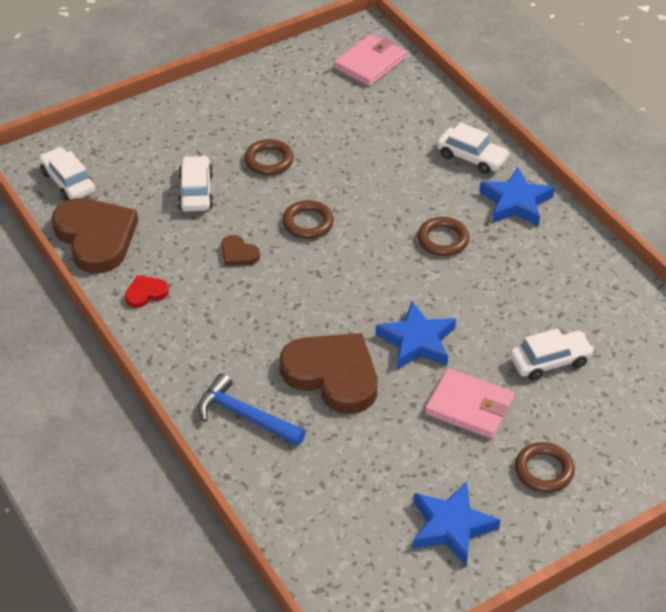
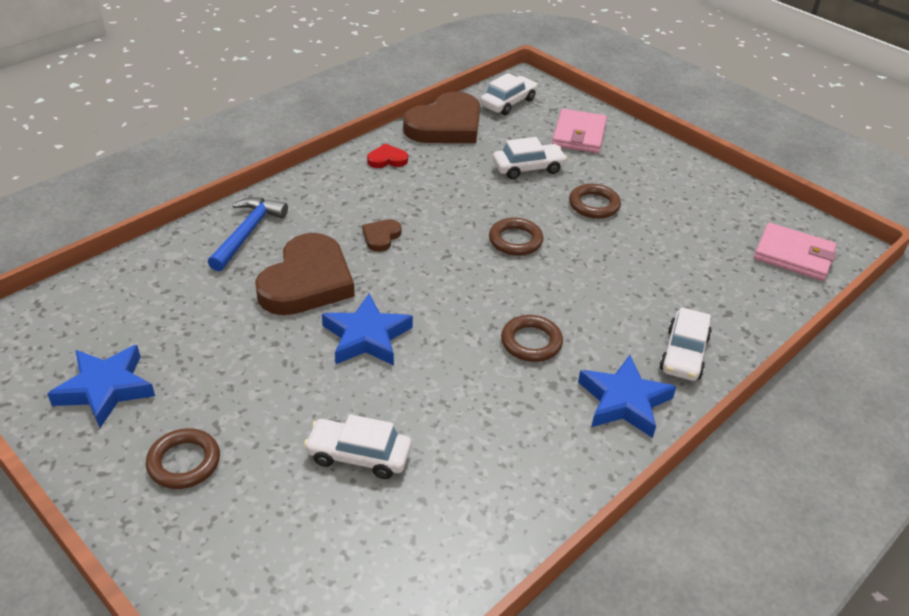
camera: 75 degrees right, 5 degrees down
red heart [125,275,169,308] -> red heart turned 60 degrees counterclockwise [367,144,408,168]
brown heart [221,235,260,266] -> brown heart moved to [362,219,401,252]
pink wallet [425,368,514,439] -> pink wallet moved to [552,109,607,153]
white car [510,328,594,381] -> white car turned 135 degrees clockwise [304,414,411,479]

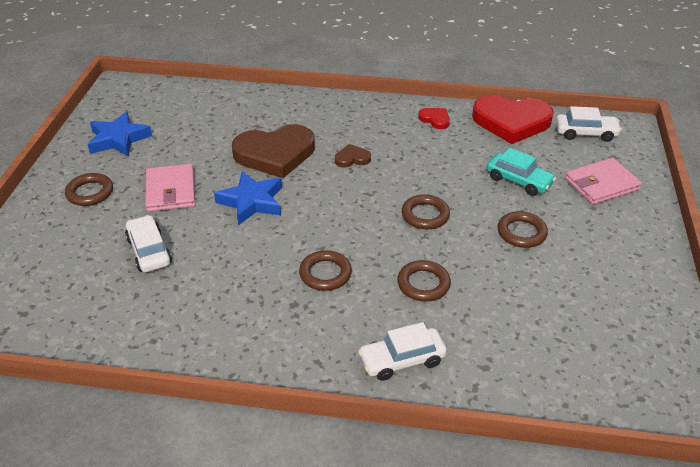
camera: 55 degrees right, 0 degrees up
blue hammer [208,197,288,271] -> none
brown heart [403,92,480,143] -> red heart [472,95,554,144]
white car [493,137,567,179] -> turquoise car [486,148,556,196]
blue star [578,355,676,438] -> none
pink wallet [754,223,837,281] -> pink wallet moved to [145,164,195,212]
none -> brown ring [397,260,451,302]

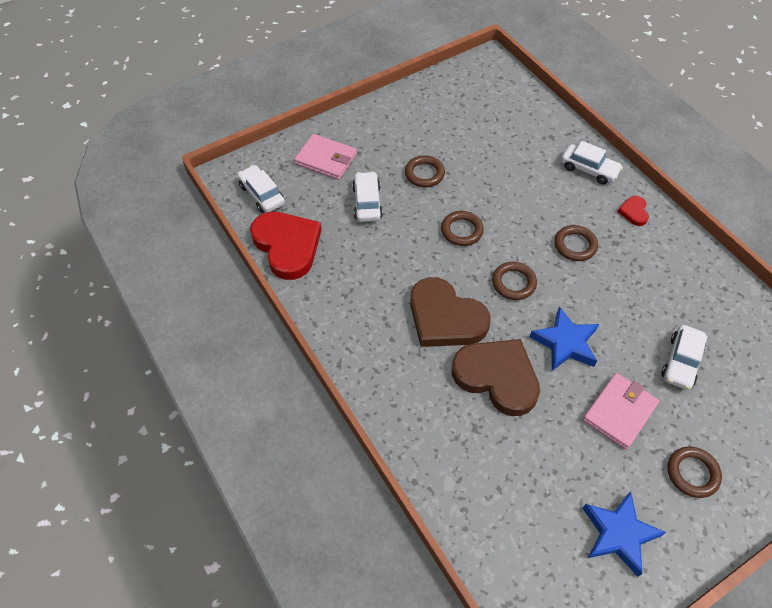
camera: 130 degrees left, 15 degrees up
brown heart [335,144,371,167] -> brown heart [410,277,490,347], size x2.27
brown ring [397,260,451,302] -> brown ring moved to [492,262,537,300]
red heart [418,108,450,129] -> red heart moved to [618,196,649,226]
turquoise car [486,148,556,196] -> white car [352,171,383,222]

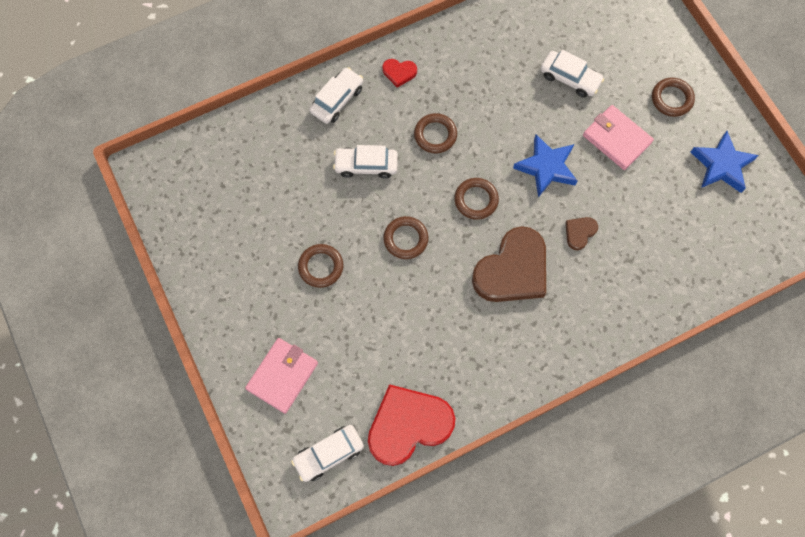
camera: 85 degrees left, 15 degrees up
white car [352,171,383,222] -> white car moved to [333,145,398,179]
brown heart [452,339,540,416] -> brown heart [565,217,598,250], size x0.44

